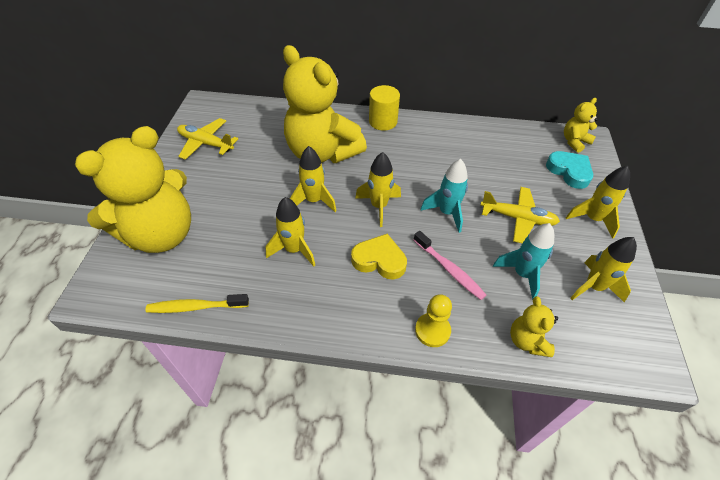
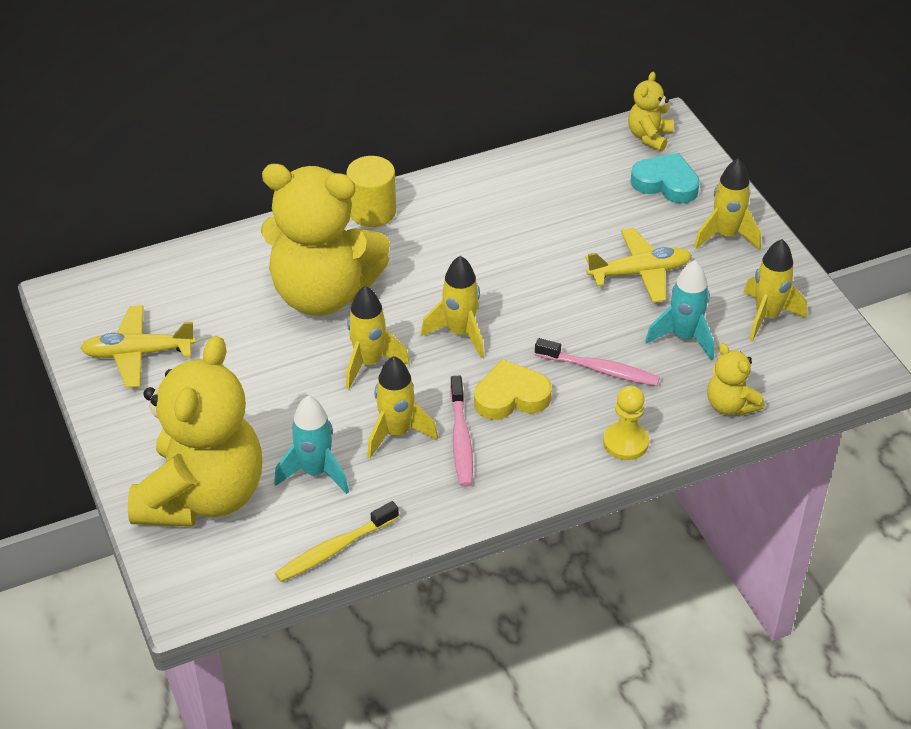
camera: 30 degrees left, 5 degrees down
turquoise rocket [420,159,468,233] -> turquoise rocket moved to [274,396,349,494]
none -> pink toothbrush [450,376,473,487]

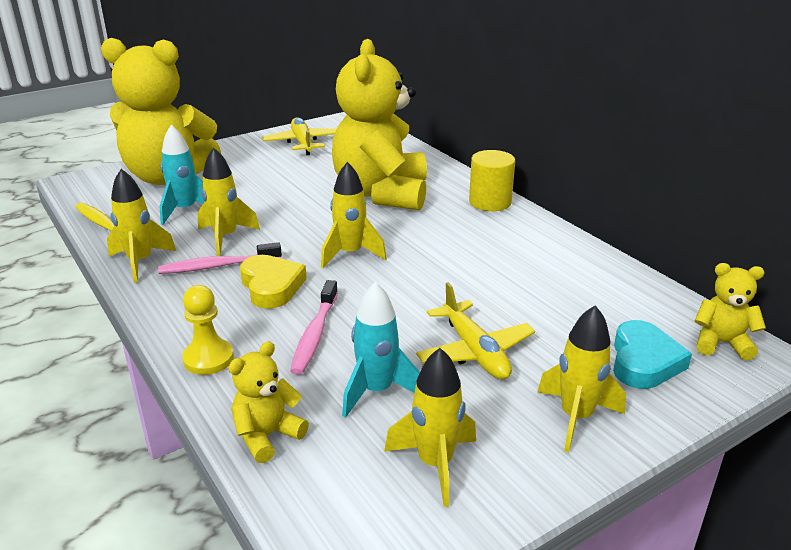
camera: 80 degrees right, 15 degrees down
yellow rocket [346,286,410,389] -> yellow rocket moved to [107,169,176,283]

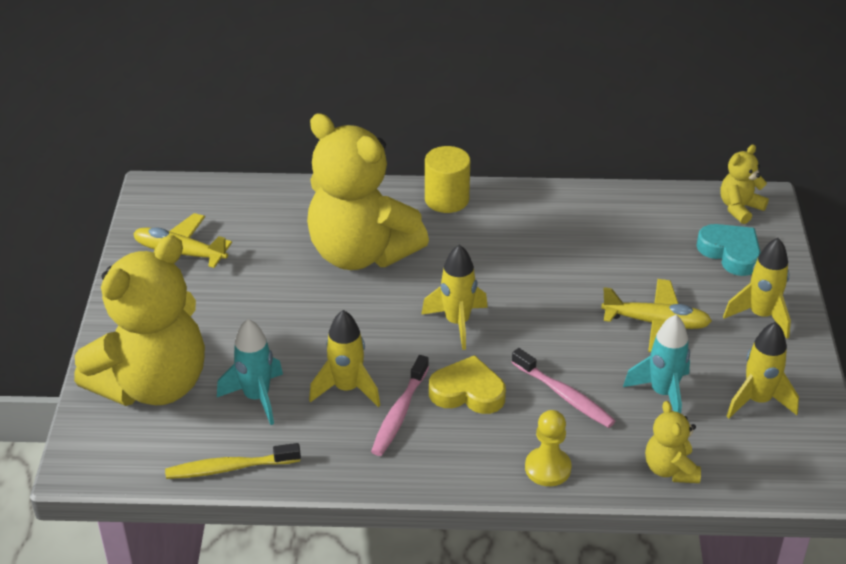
camera: 55 degrees left, 10 degrees up
yellow rocket [107,169,176,283] -> none

